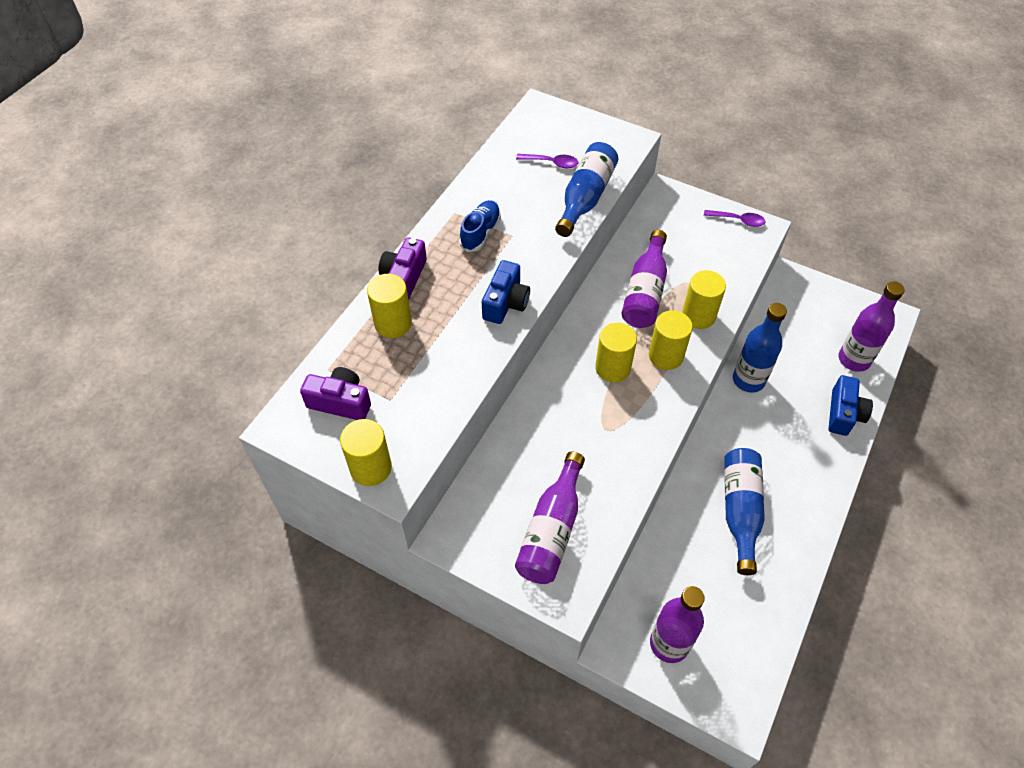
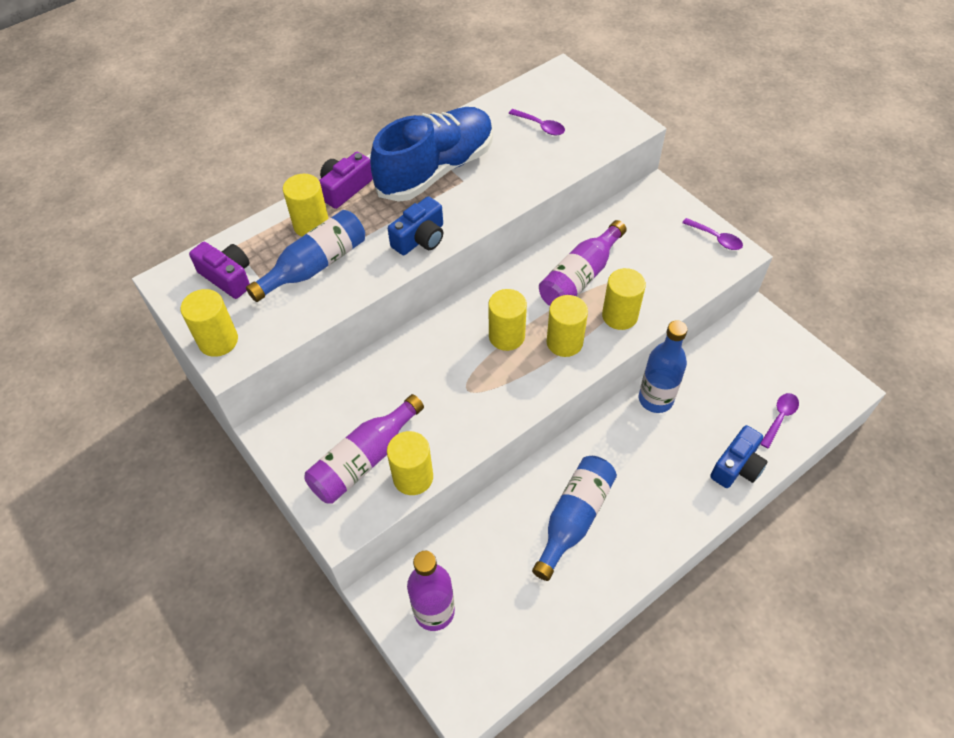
camera: 25 degrees right, 0 degrees up
blue shoe [459,200,501,252] -> blue shoe [370,107,493,202], size x2.16
blue bottle [555,142,619,237] -> blue bottle moved to [246,210,365,302]
purple bottle [838,281,905,372] -> purple spoon [760,393,799,449]
none -> yellow cylinder [387,431,433,495]

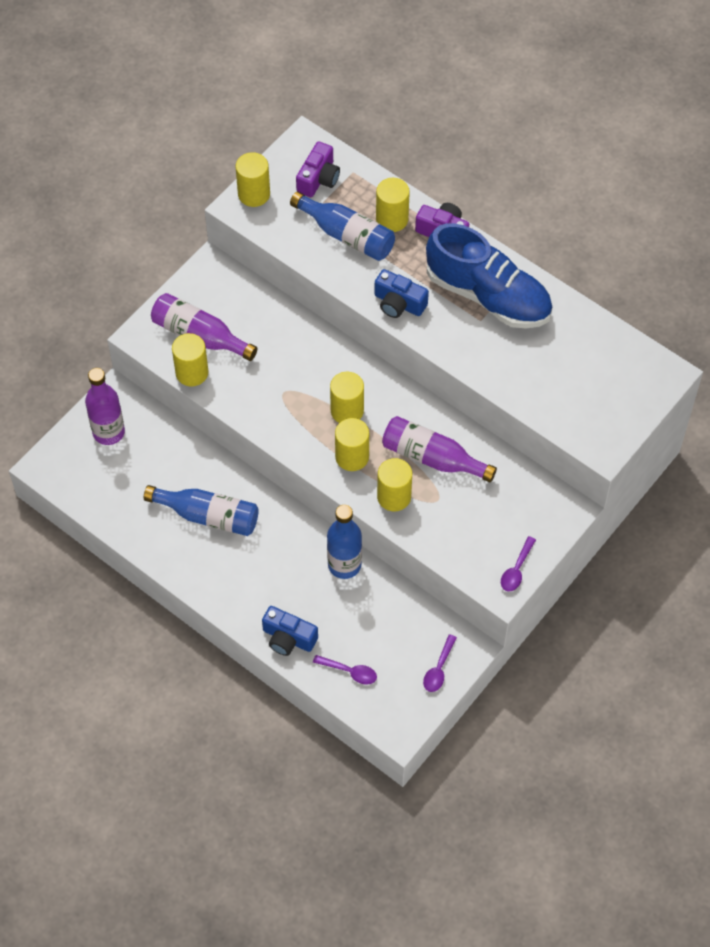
camera: 75 degrees right, 5 degrees up
purple spoon [508,109,565,135] -> purple spoon moved to [423,634,457,692]

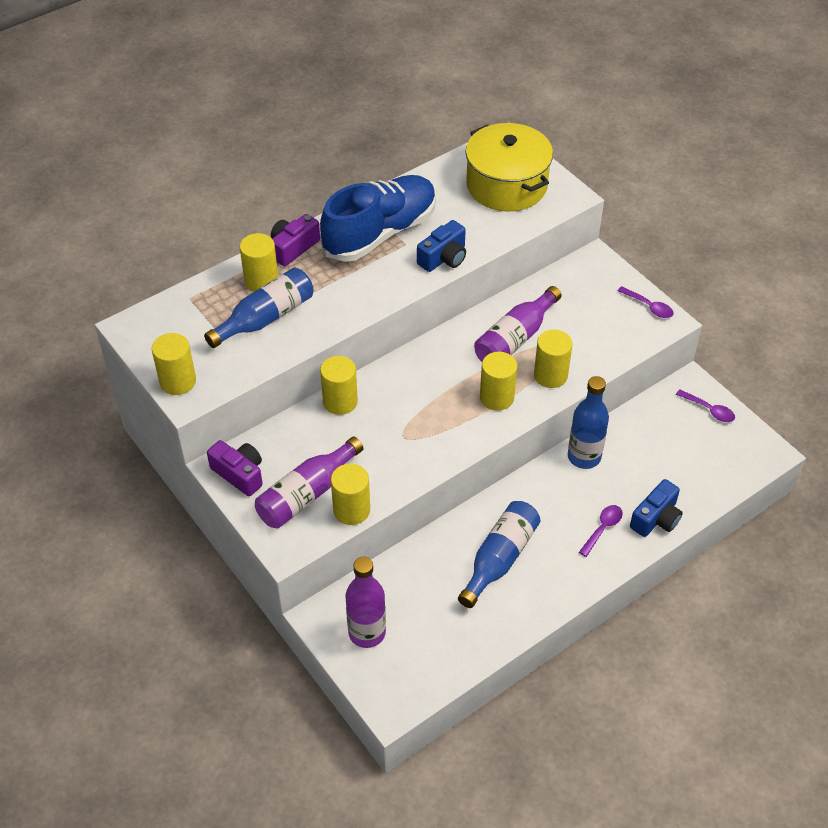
camera: 75 degrees left, 10 degrees down
purple camera [296,141,340,197] -> purple camera moved to [207,440,263,496]
purple spoon [313,655,377,684] -> purple spoon moved to [579,505,623,557]
yellow cylinder [330,372,364,423] -> yellow cylinder moved to [320,356,358,415]
blue camera [374,269,429,318] -> blue camera moved to [417,220,466,272]
none -> yellow pot [465,123,553,211]

